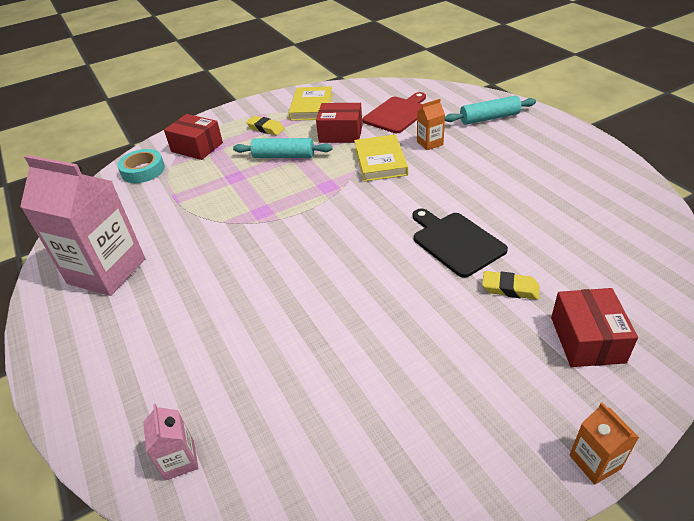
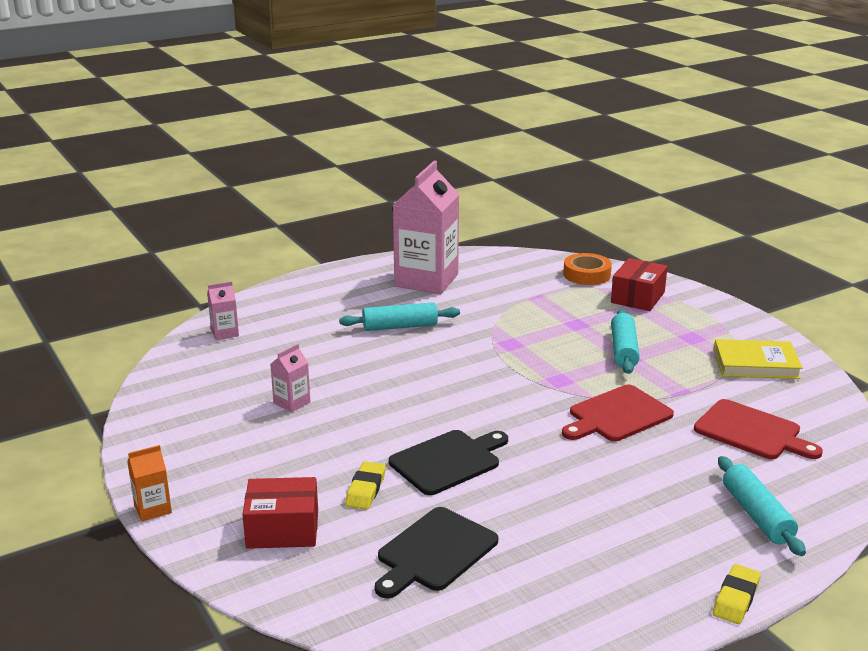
camera: 85 degrees right, 15 degrees down
turquoise tape [117,149,165,183] -> orange tape [563,253,612,285]
yellow eraser [246,116,285,135] -> yellow eraser moved to [713,564,760,624]
red box [316,103,362,143] -> none
yellow book [354,134,408,182] -> red cutting board [562,385,674,441]
orange carton [417,99,445,150] -> none
none -> pink carton [270,344,310,412]
none -> turquoise rolling pin [339,302,460,331]
none -> black cutting board [375,507,498,598]

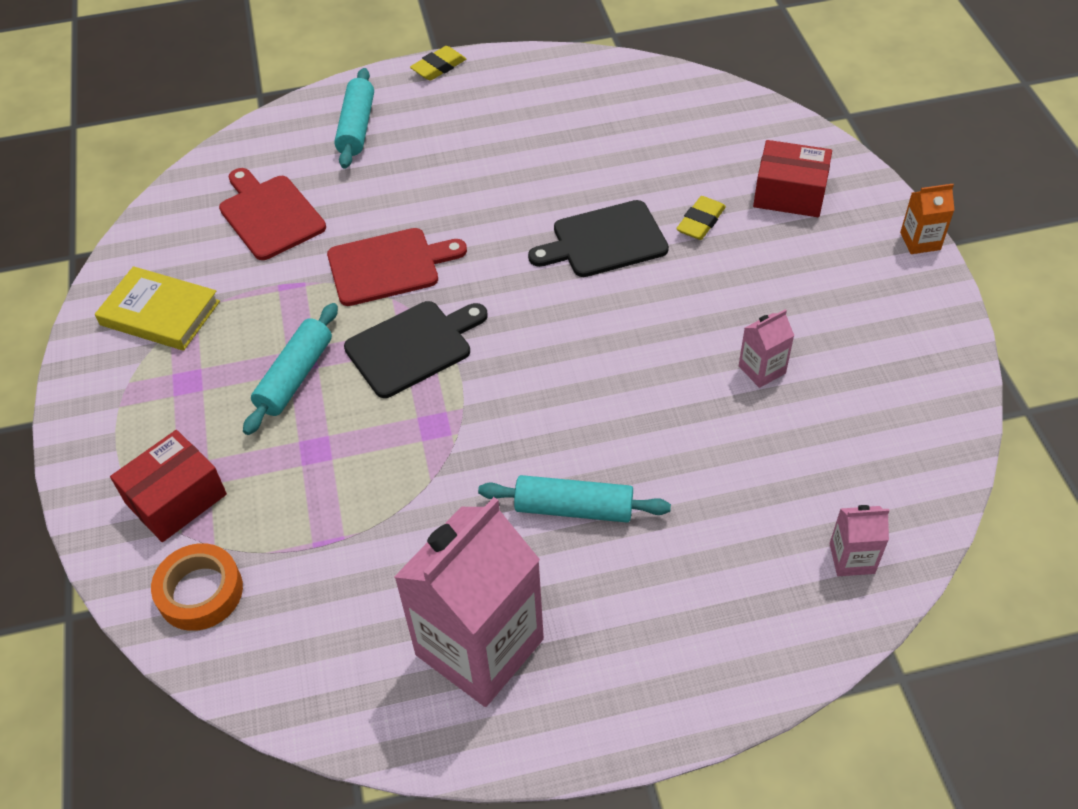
camera: 160 degrees left, 25 degrees up
black cutting board [375,507,498,598] -> black cutting board moved to [344,301,488,398]

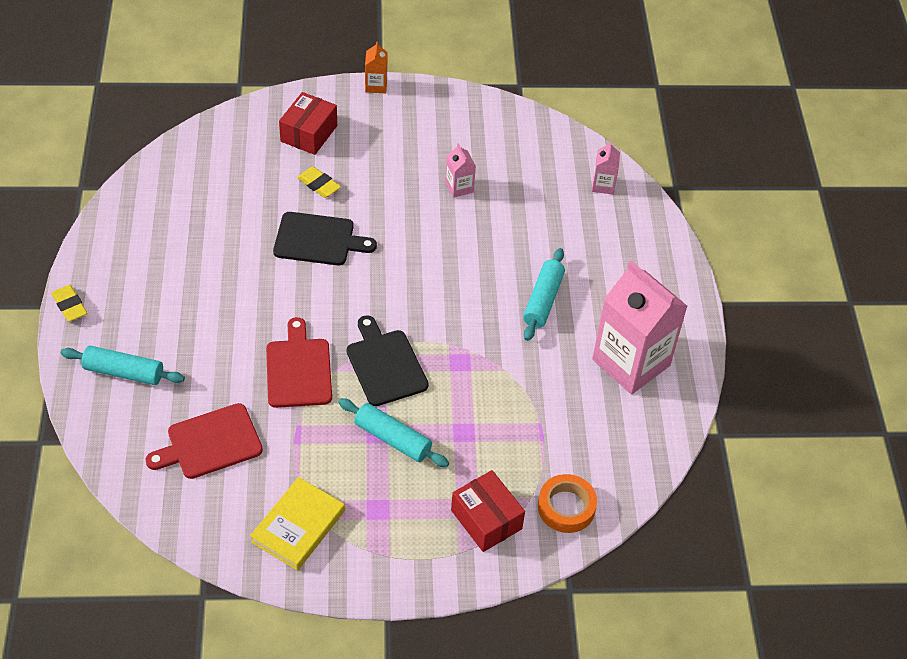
camera: 85 degrees left, 0 degrees up
black cutting board [528,200,669,277] -> black cutting board turned 75 degrees counterclockwise [273,212,377,265]

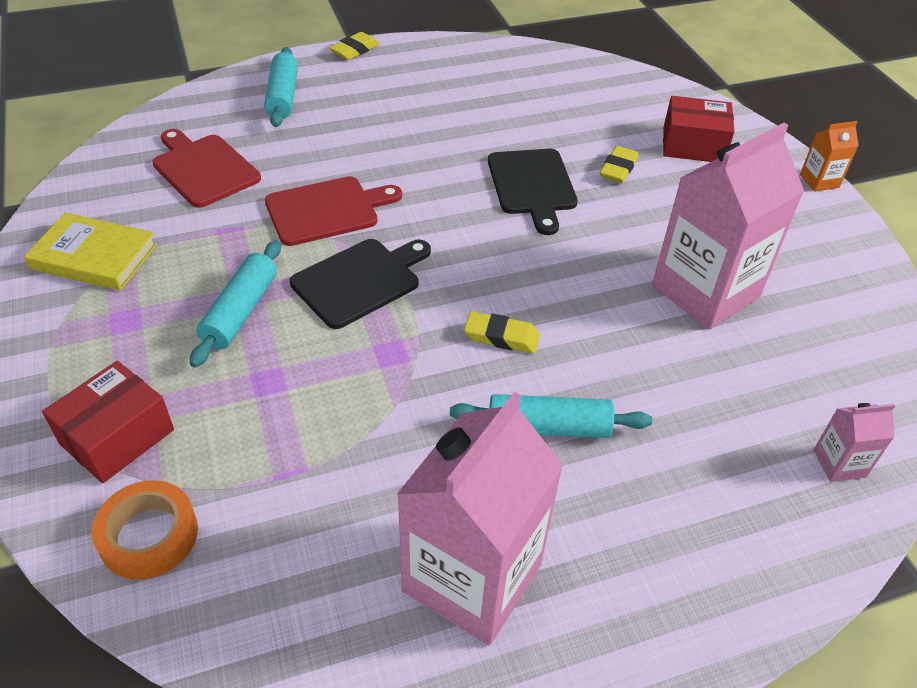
camera: 75 degrees right, 5 degrees down
pink carton [445,143,476,198] -> pink carton [652,123,804,329], size x2.33
none -> yellow eraser [464,311,540,353]

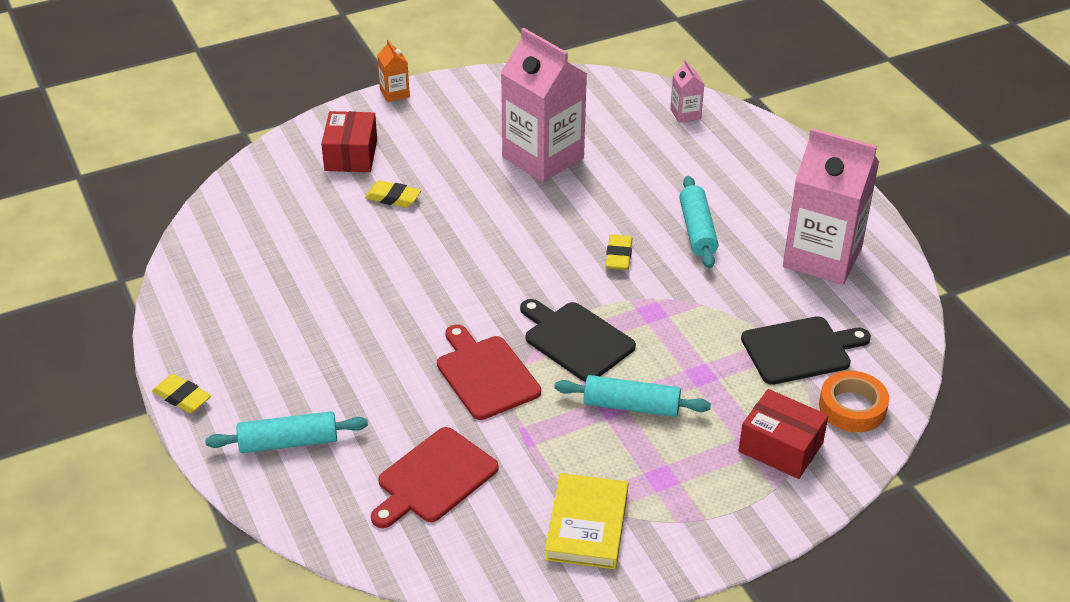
camera: 95 degrees left, 5 degrees down
black cutting board [488,149,578,235] -> black cutting board moved to [741,316,871,385]

